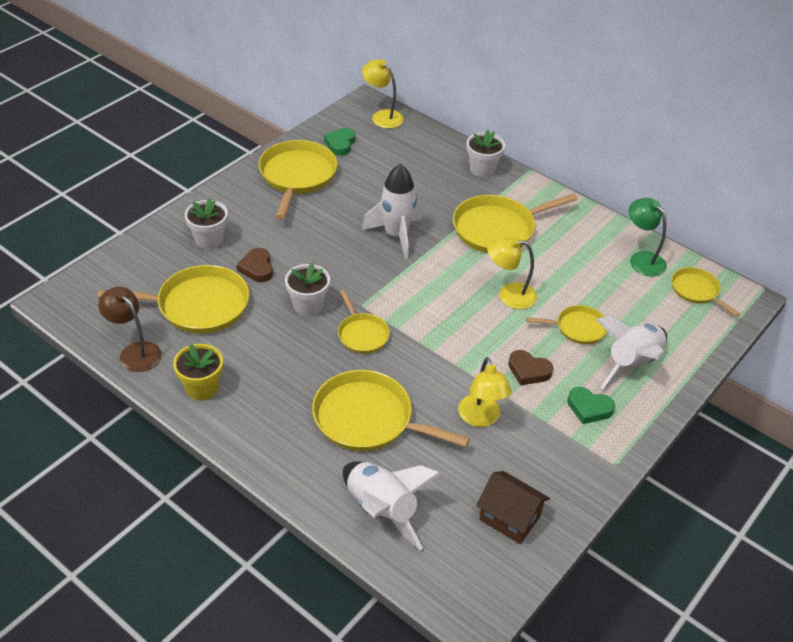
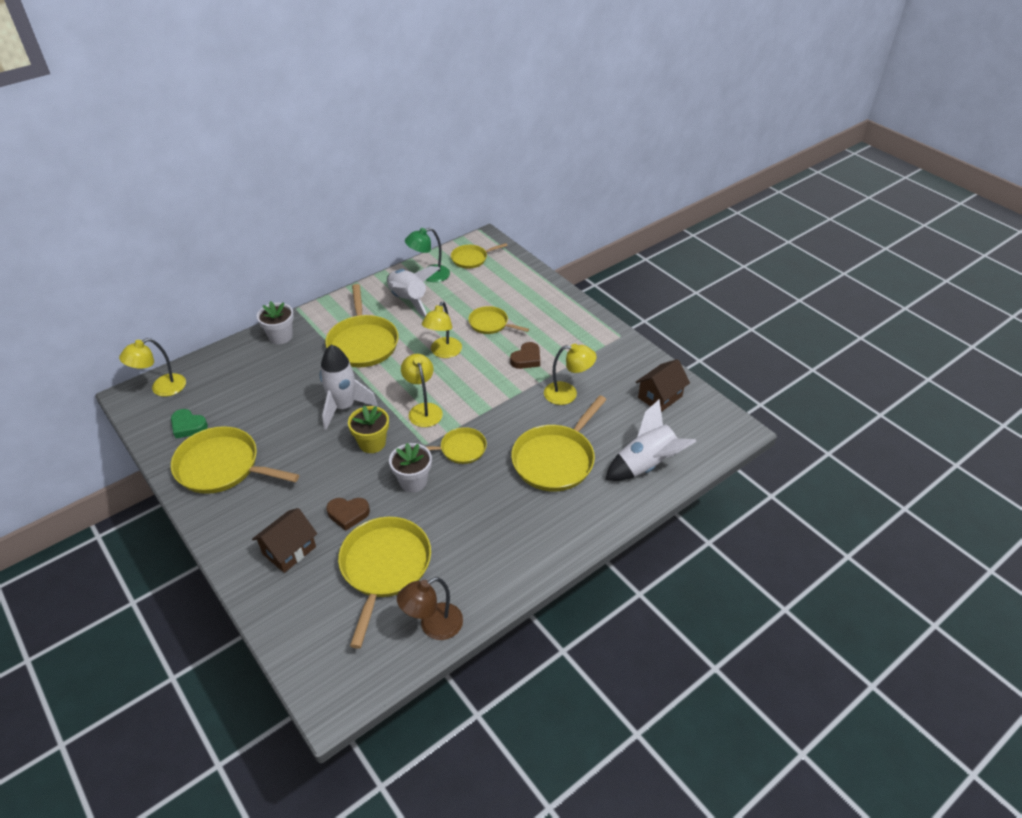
camera: 75 degrees left, 0 degrees up
yellow flower pot [173,344,223,401] -> yellow flower pot moved to [348,406,389,453]
white flower pot [185,198,228,249] -> brown house [252,508,317,573]
yellow pan [526,305,607,344] -> yellow pan turned 75 degrees counterclockwise [468,306,529,334]
green heart [567,387,615,424] -> none
white rocket [596,316,667,389] -> white rocket moved to [387,266,440,318]
none -> yellow lamp [401,354,443,427]

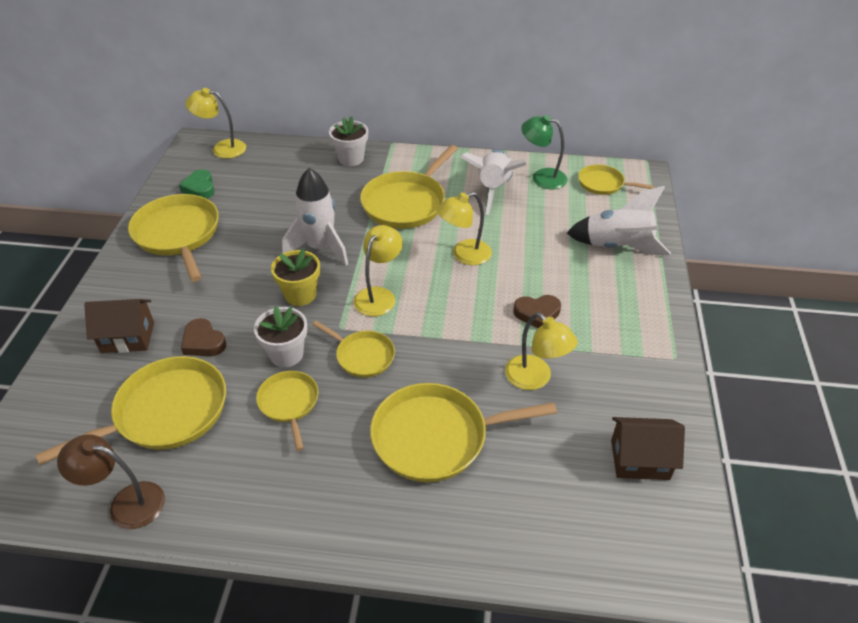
camera: 45 degrees right, 0 degrees up
yellow pan [468,306,529,334] -> yellow pan moved to [256,371,318,451]
white rocket [605,399,697,481] -> white rocket moved to [567,186,671,255]

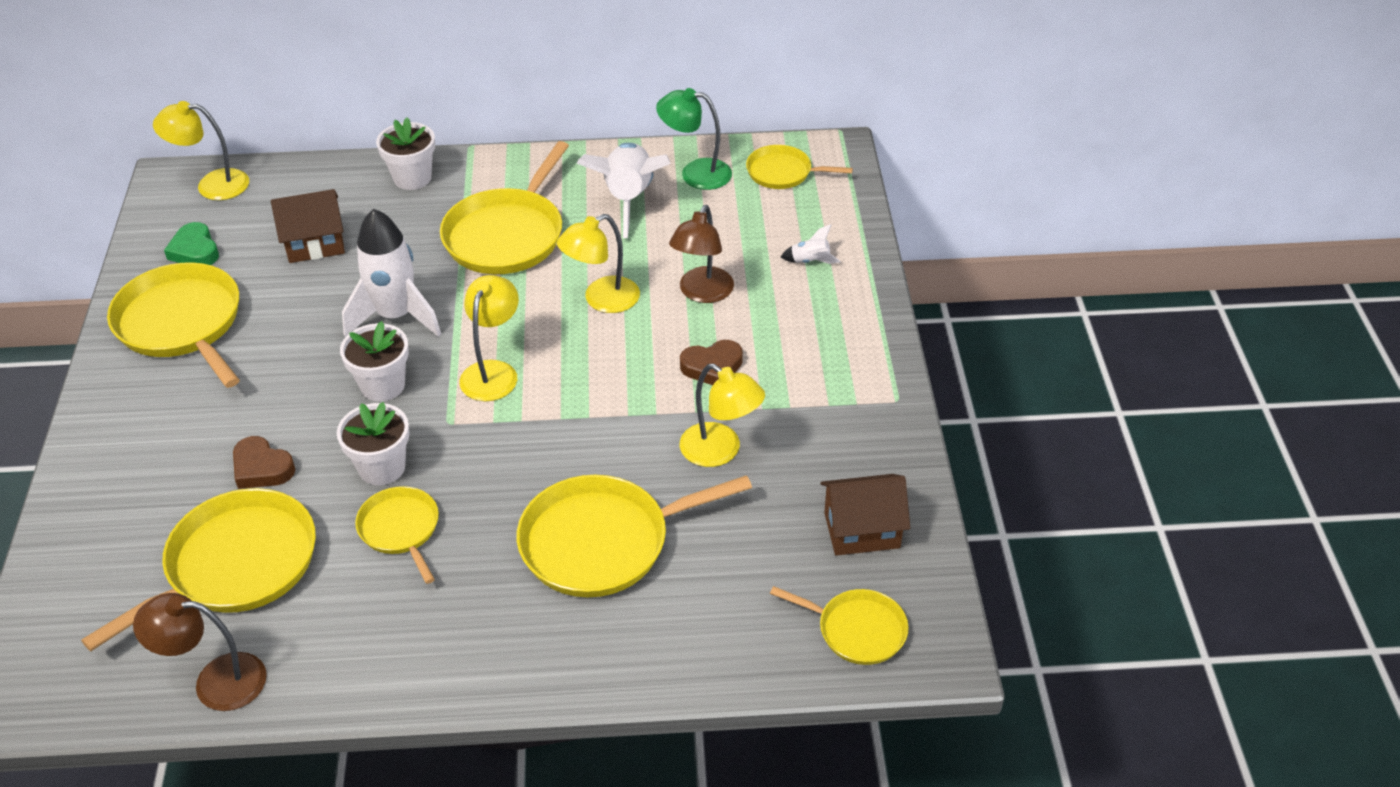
camera: 10 degrees left, 0 degrees up
brown house [84,299,154,353] -> brown house moved to [271,189,345,263]
yellow flower pot [271,249,320,306] -> white flower pot [340,321,409,402]
yellow pan [312,321,395,378] -> yellow pan moved to [770,586,909,665]
white rocket [567,186,671,255] -> white rocket [781,224,841,264], size x0.42
none -> brown lamp [669,205,734,303]

